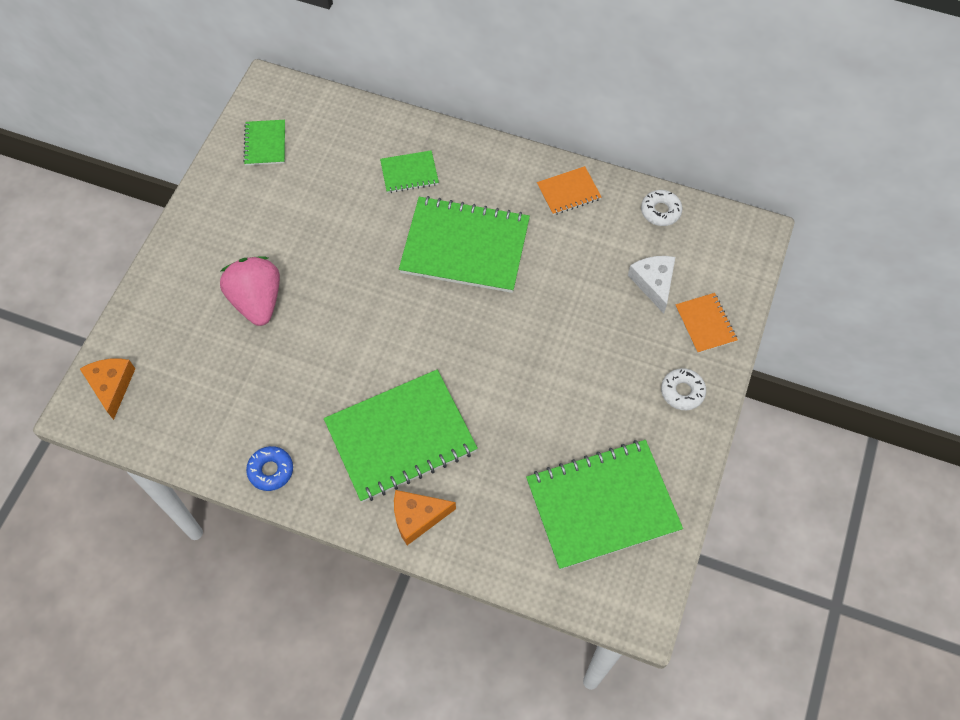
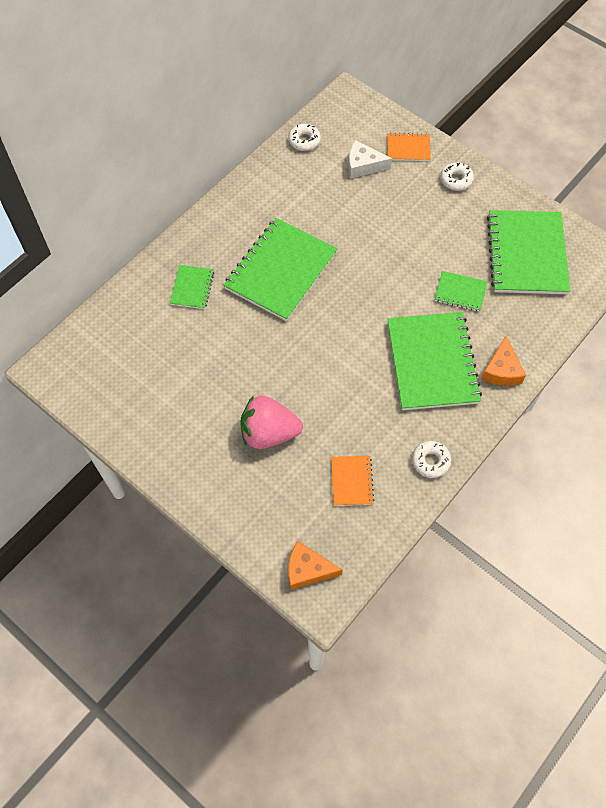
camera: 70 degrees left, 0 degrees up
green notebook [243,120,285,165] -> green notebook moved to [435,271,487,312]
blue donut [246,446,293,491] -> white donut [412,441,451,478]
orange notebook [537,166,601,215] -> orange notebook moved to [331,456,374,506]

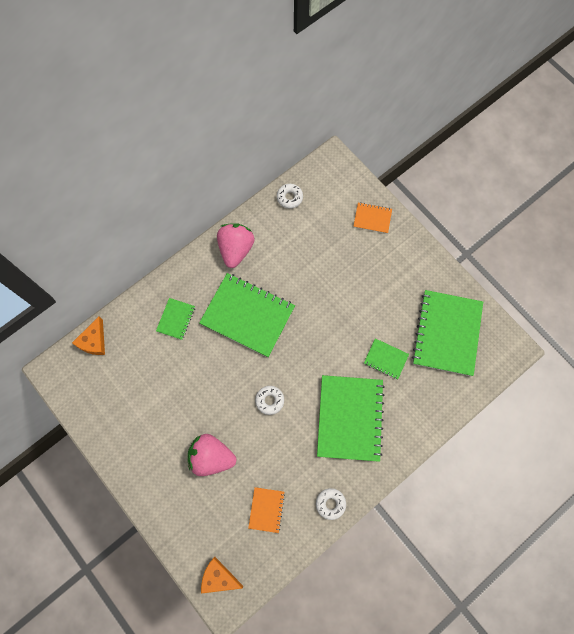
camera: 10 degrees right, 10 degrees up
green notebook [223,218,337,321] -> green notebook turned 75 degrees clockwise [199,273,295,357]
white cheese [348,140,392,179] -> none
white donut [440,162,474,191] -> white donut moved to [255,386,284,415]
orange cheese [481,336,526,386] -> orange cheese moved to [72,317,105,355]
none -> pink strawberry [217,223,255,268]

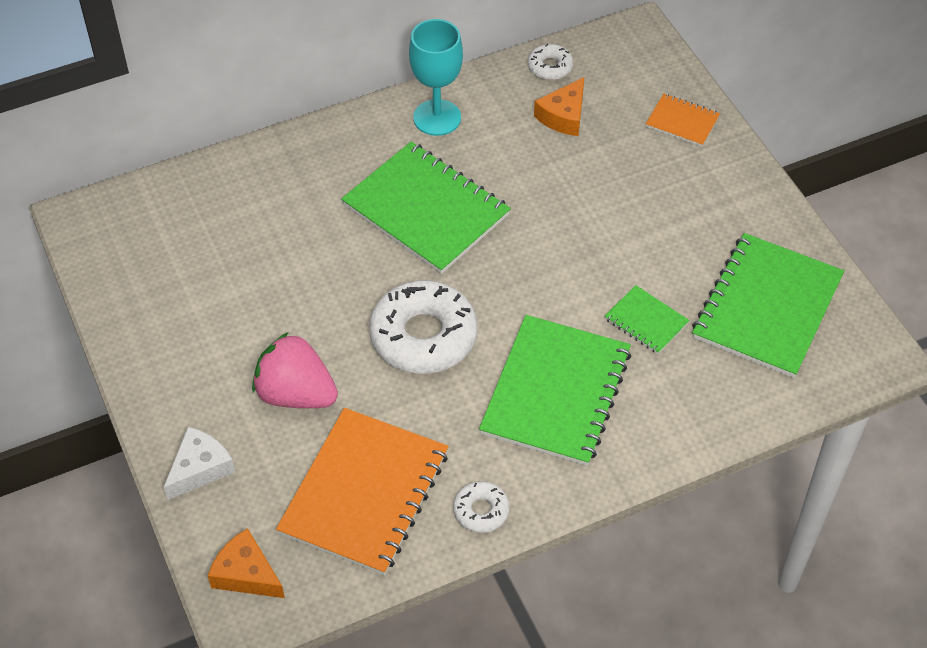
camera: 15 degrees right, 20 degrees down
orange cheese [72,317,105,355] -> orange cheese moved to [534,77,584,136]
green notebook [156,298,195,340] -> none
pink strawberry [217,223,255,268] -> turquoise goblet [409,19,463,136]
orange notebook [248,487,285,533] -> orange notebook [276,408,449,575], size x2.11
white donut [255,386,284,415] -> white donut [369,280,478,374], size x2.07
none -> white cheese [164,427,235,500]

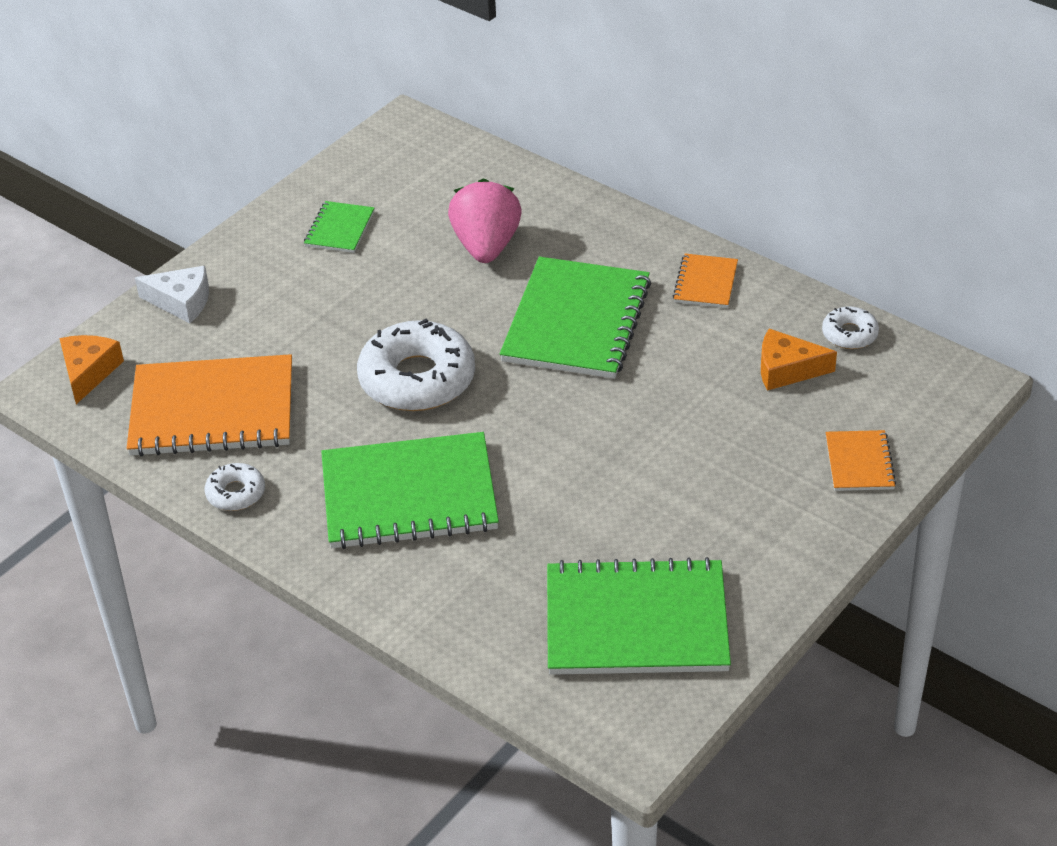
camera: 65 degrees right, 10 degrees down
pink strawberry [252,332,338,408] -> pink strawberry moved to [448,178,521,263]
turquoise goblet [409,19,463,136] -> orange notebook [673,253,738,308]
green notebook [605,285,690,354] -> green notebook moved to [304,201,374,253]

